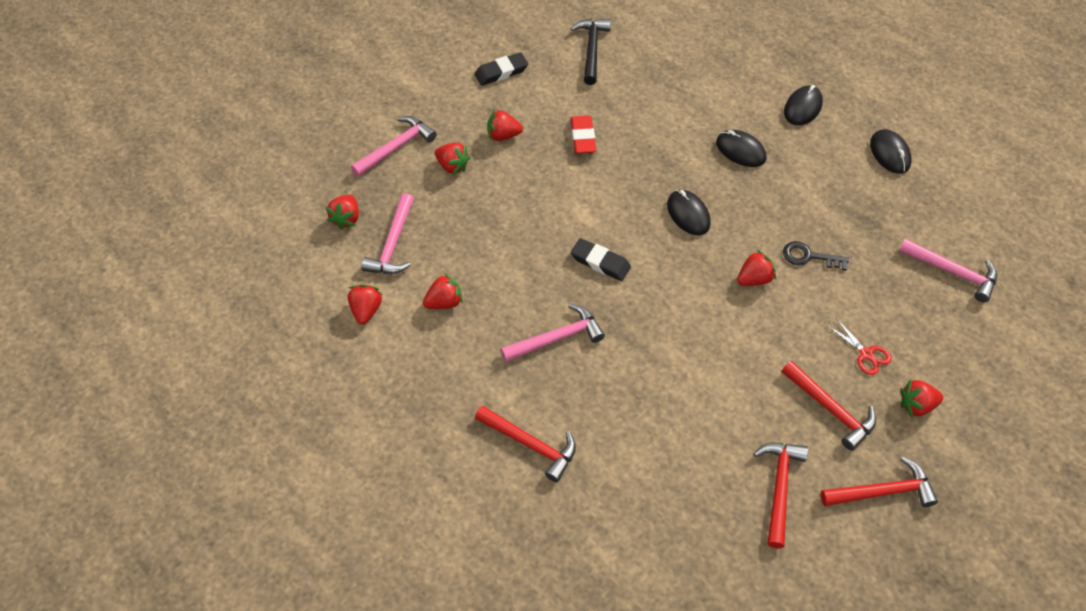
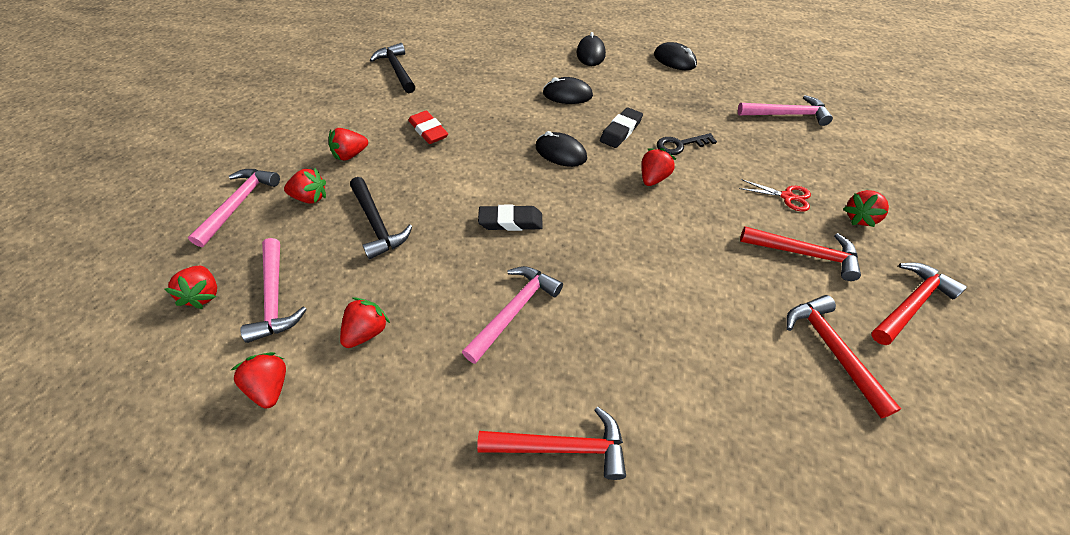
camera: 30 degrees left, 5 degrees down
black eraser [475,52,528,86] -> black eraser moved to [600,107,643,148]
none -> black hammer [350,177,413,259]

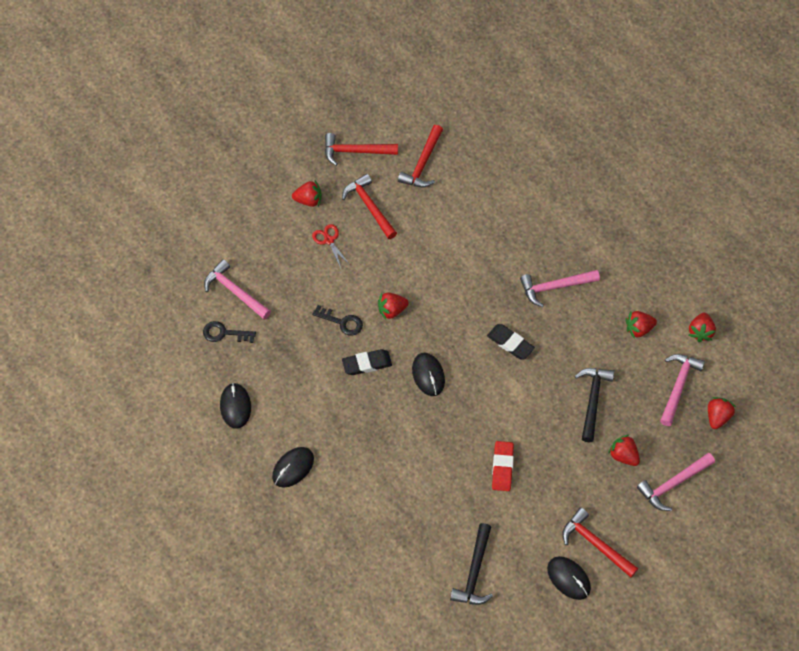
camera: 140 degrees left, 10 degrees up
red strawberry [329,128,368,161] -> none
red hammer [477,407,626,480] -> red hammer moved to [562,508,638,577]
black mouse [543,77,593,104] -> black mouse moved to [547,556,591,600]
none -> black key [203,321,256,343]

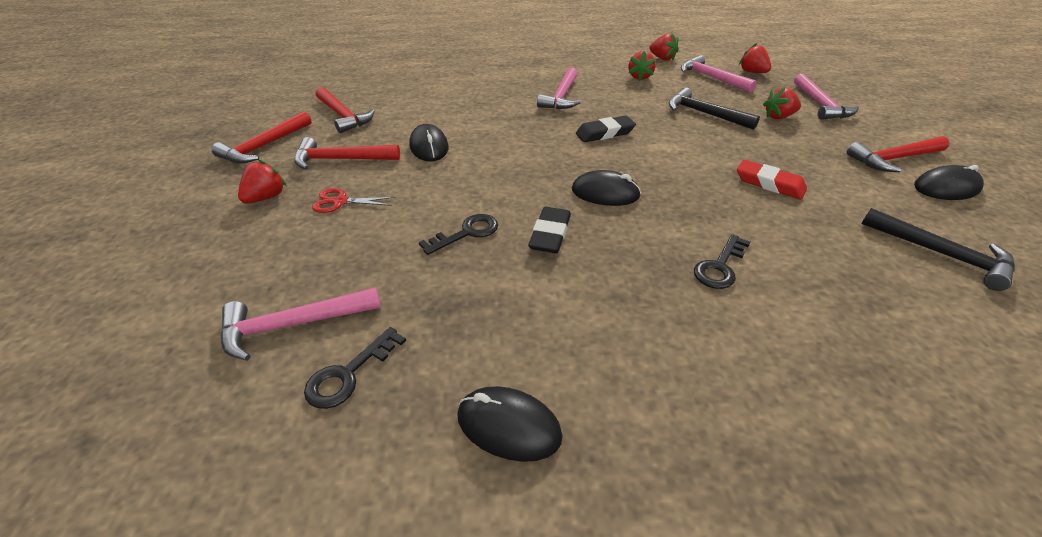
camera: 60 degrees left, 20 degrees down
black mouse [272,447,314,488] -> black mouse moved to [409,124,449,161]
red strawberry [378,293,409,320] -> none
none -> black key [694,234,751,289]

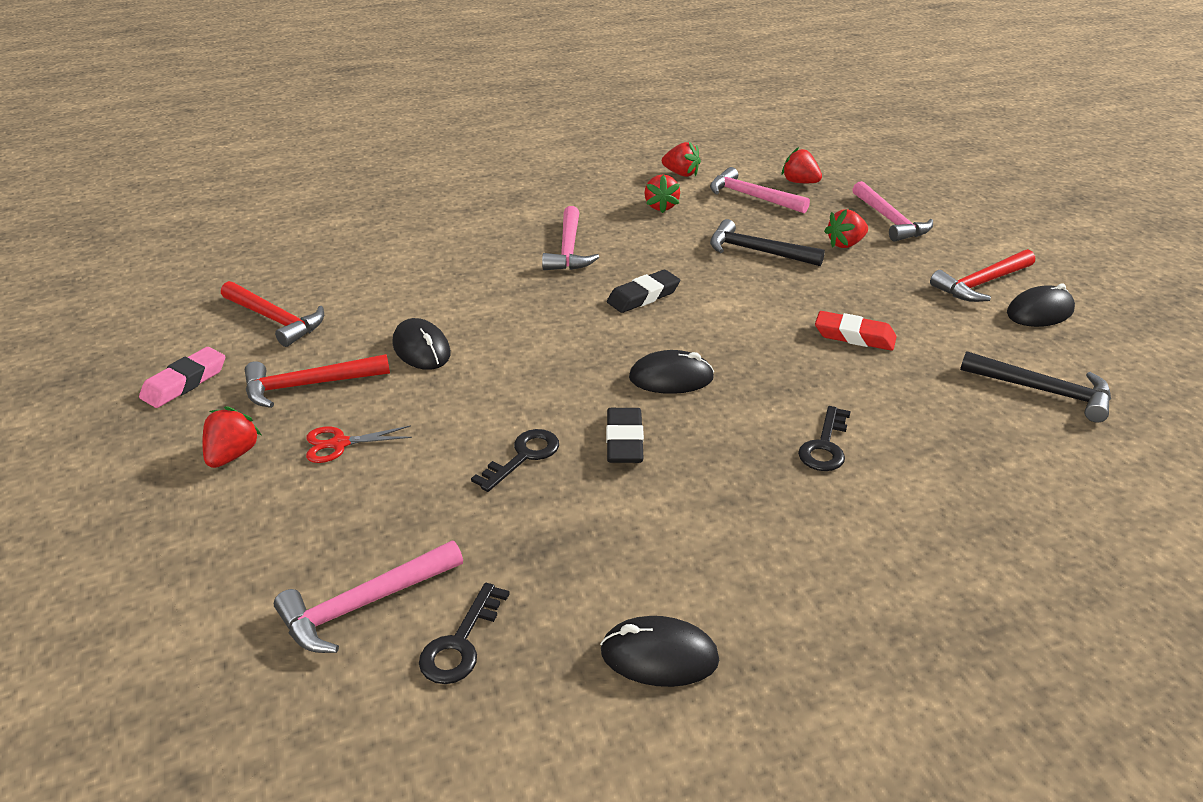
camera: 15 degrees left, 5 degrees down
red hammer [212,112,311,164] -> pink eraser [139,347,225,408]

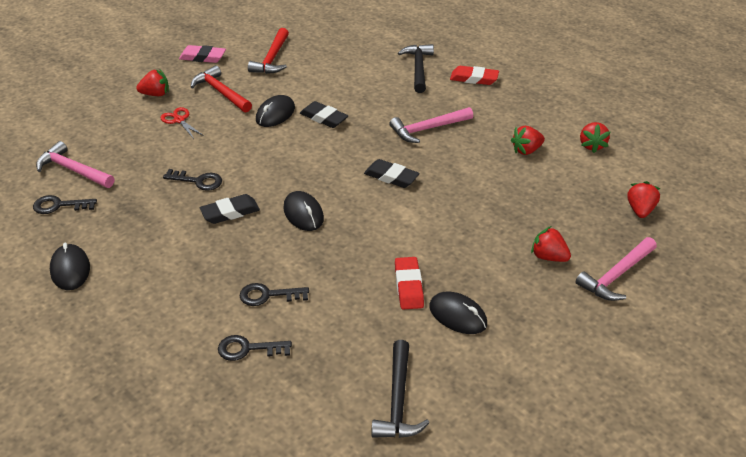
camera: 65 degrees right, 5 degrees up
pink hammer [710,167,810,213] -> none
black hammer [710,219,825,266] -> black hammer moved to [398,44,434,93]
red hammer [930,249,1035,302] -> none
black mouse [1007,284,1075,327] -> black mouse moved to [429,292,487,334]
none -> black key [218,335,292,361]
none -> black eraser [300,101,348,128]
none -> red eraser [450,66,499,85]

